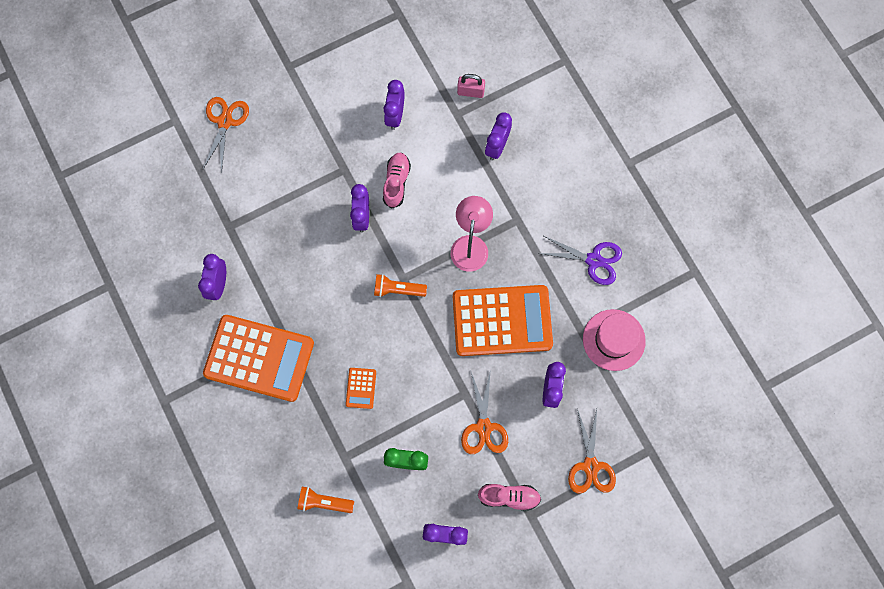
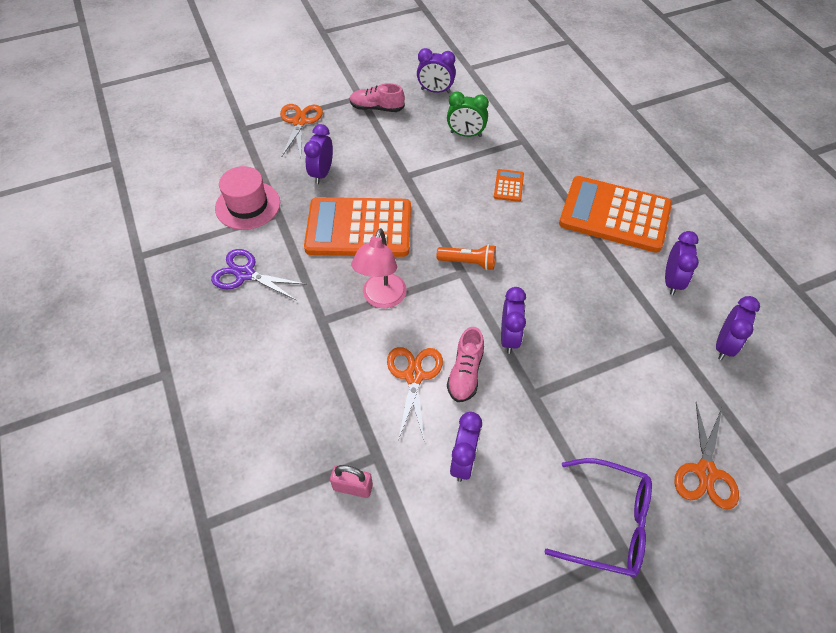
camera: 175 degrees left, 20 degrees down
orange flashlight [298,487,354,513] -> none
orange scissors [461,369,508,454] -> orange scissors moved to [387,347,443,440]
purple clock [485,112,512,160] -> purple clock moved to [716,296,760,360]
none -> purple glasses [544,458,652,577]

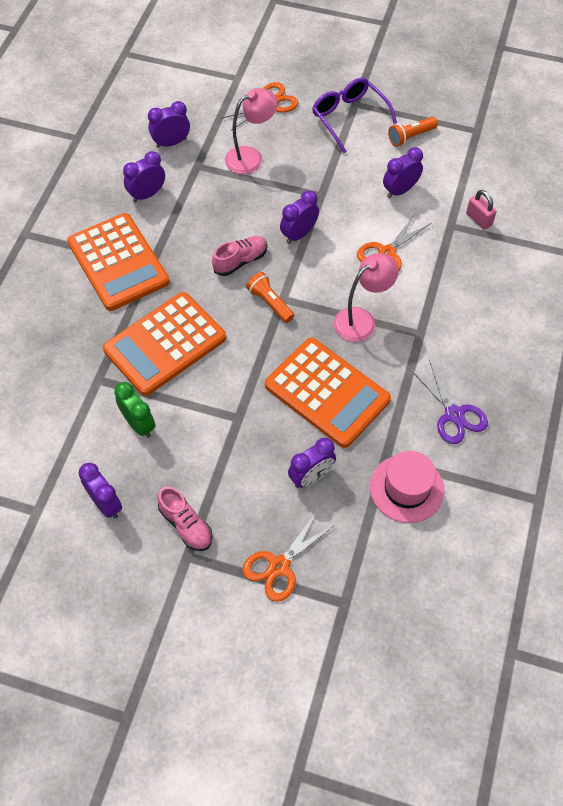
camera: 140 degrees left, 5 degrees up
pink shoe [447,327,484,402] -> pink shoe moved to [212,236,267,276]
orange calculator [494,169,524,202] -> orange calculator [103,292,226,396], size x2.47
none -> pink lamp [225,88,278,174]
none -> orange flashlight [388,117,438,147]

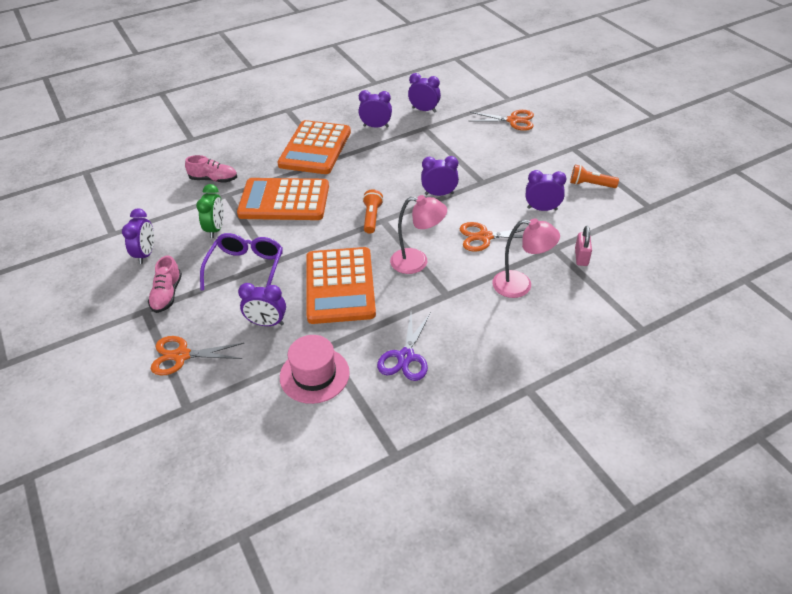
camera: 45 degrees right, 15 degrees down
pink shoe [212,236,267,276] -> pink shoe moved to [185,155,237,183]
pink lamp [225,88,278,174] -> pink lamp moved to [492,218,560,298]
purple glasses [312,78,397,153] -> purple glasses moved to [200,233,283,290]

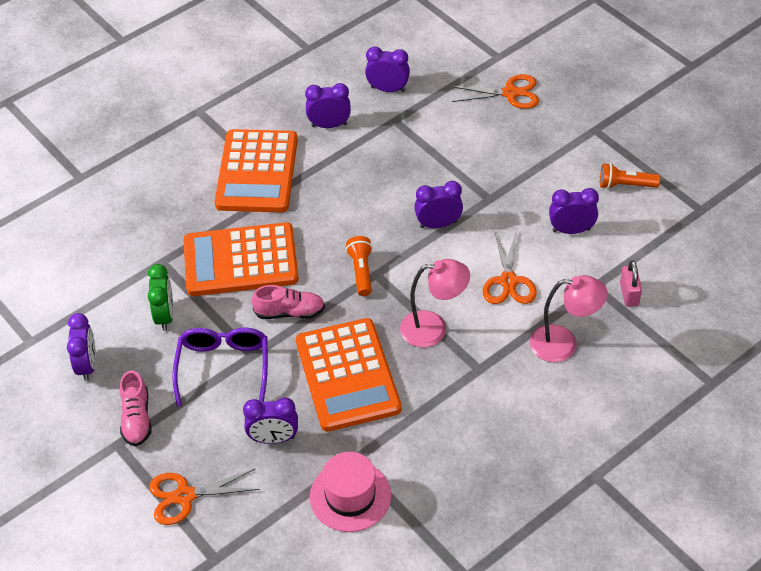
camera: 10 degrees left, 5 degrees up
pink shoe [185,155,237,183] -> pink shoe moved to [252,285,325,319]
purple scissors [377,313,431,381] -> none
orange scissors [460,222,526,252] -> orange scissors turned 75 degrees counterclockwise [483,230,537,304]

